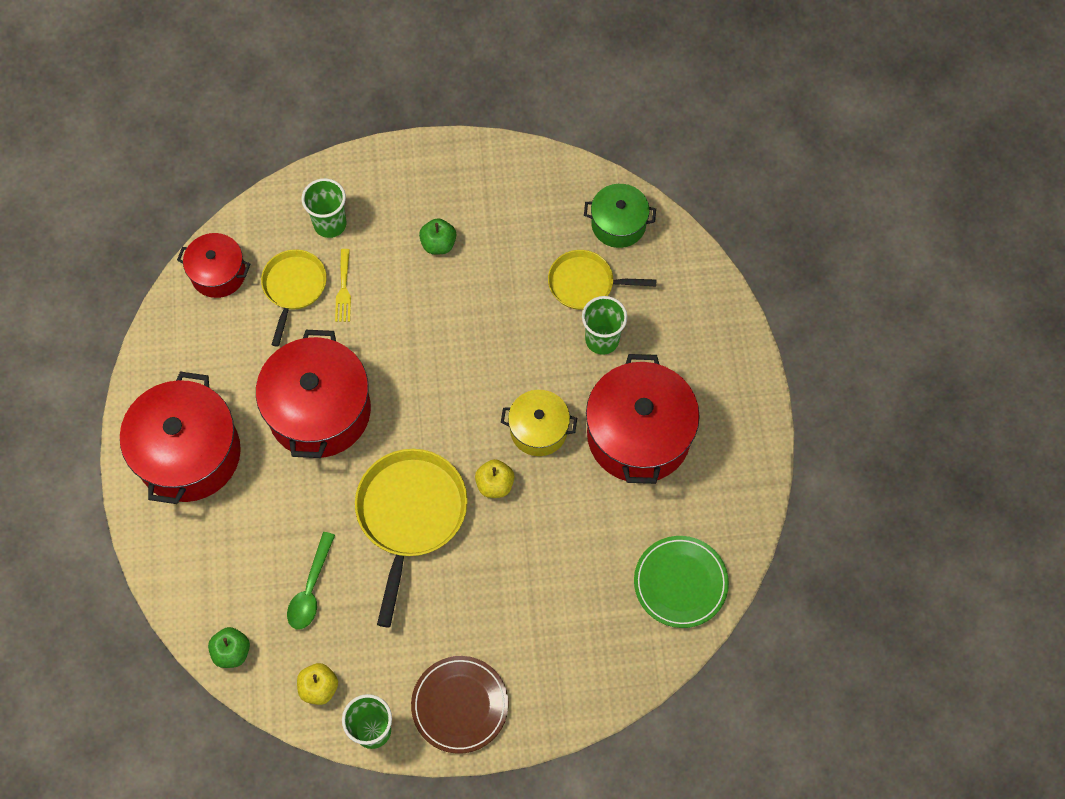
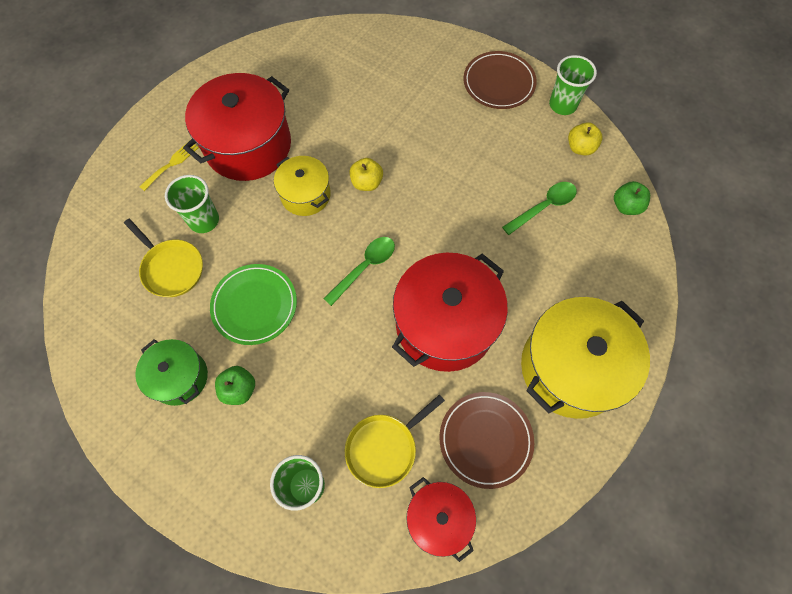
camera: 140 degrees left, 0 degrees up
red pot [120,372,241,504] -> yellow pot [521,297,650,419]
yellow fork [335,249,351,322] -> yellow fork moved to [139,141,199,191]
yellow pan [355,449,468,628] -> none
green pot [584,184,656,248] -> green pot moved to [135,339,208,406]
green plate [634,536,729,628] -> green plate moved to [210,264,297,345]
none -> green spoon [323,237,395,306]
none -> brown plate [440,392,534,489]

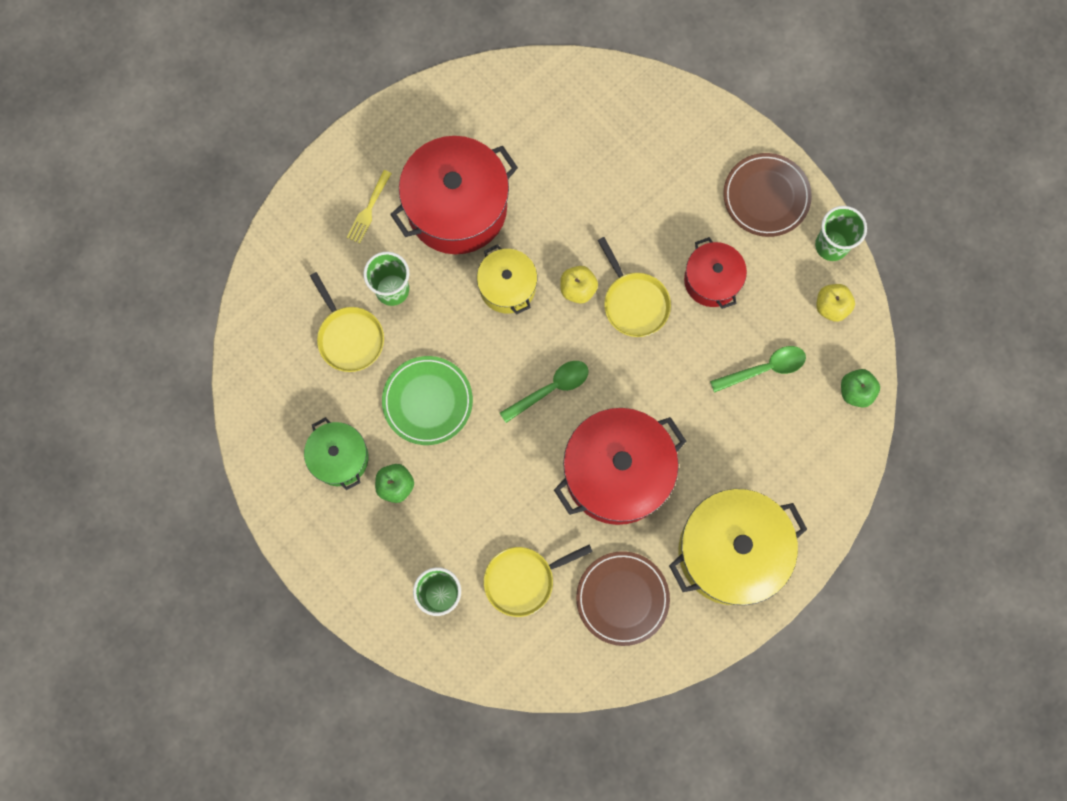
camera: 15 degrees right, 10 degrees up
yellow fork [139,141,199,191] -> yellow fork turned 150 degrees clockwise [347,170,392,243]
red pot [406,477,476,562] -> red pot moved to [684,237,747,309]
none -> yellow pan [598,237,671,337]

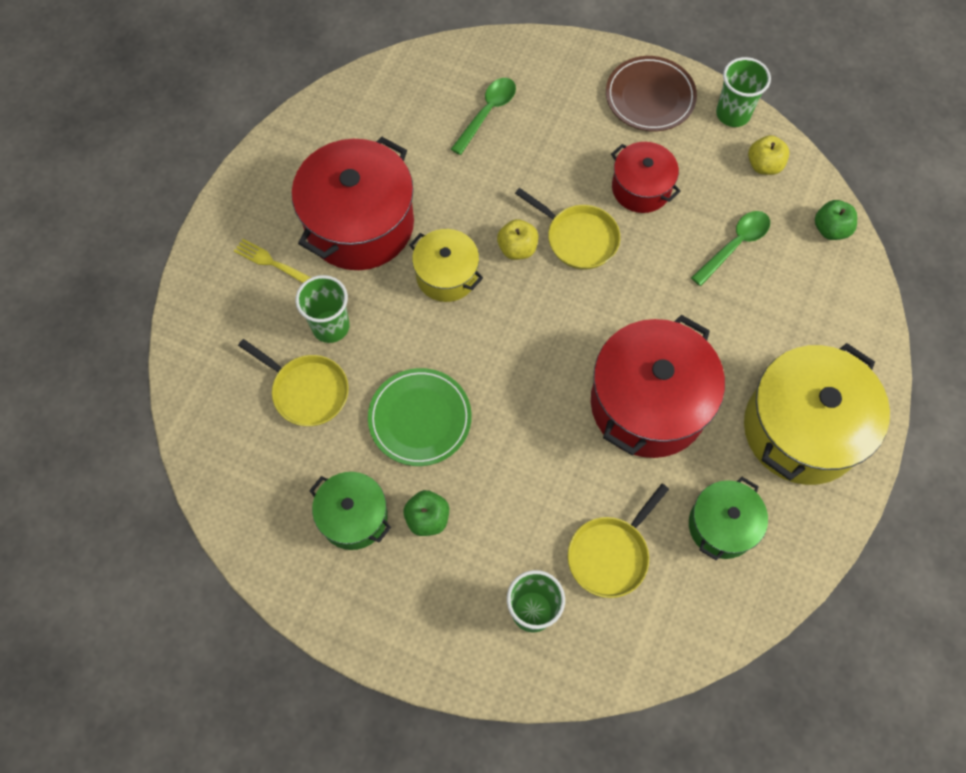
camera: 25 degrees left, 10 degrees down
yellow fork [347,170,392,243] -> yellow fork turned 120 degrees clockwise [234,239,311,283]
green spoon [500,361,588,423] -> green spoon moved to [451,78,516,155]
brown plate [576,551,670,646] -> green pot [689,477,768,561]

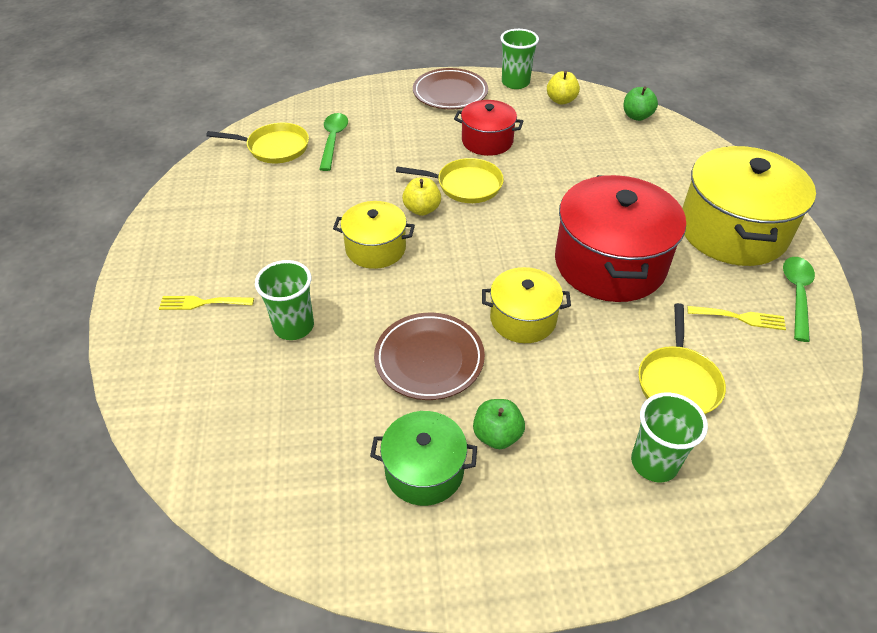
camera: 30 degrees left, 20 degrees down
yellow pan [238,339,349,426] -> yellow pan moved to [206,123,309,163]
red pot [292,137,414,270] -> none
green plate [368,368,472,466] -> brown plate [374,313,485,400]
green pot [689,477,768,561] -> yellow fork [687,306,786,330]
green spoon [691,211,770,286] -> green spoon moved to [783,257,815,342]
none -> yellow pot [482,267,571,343]

